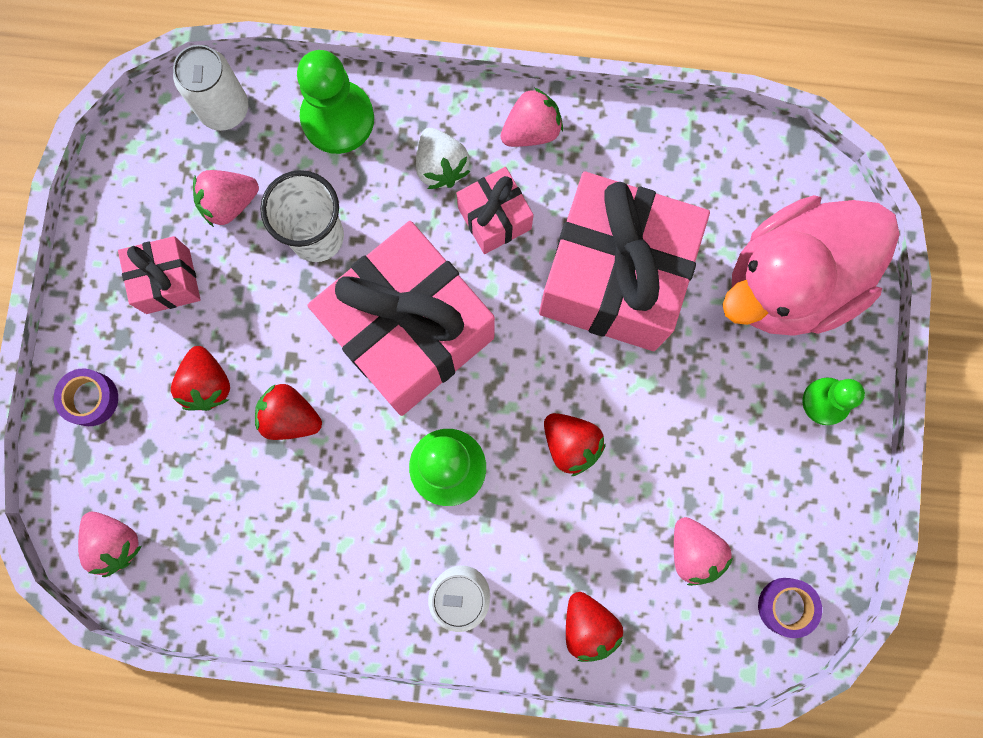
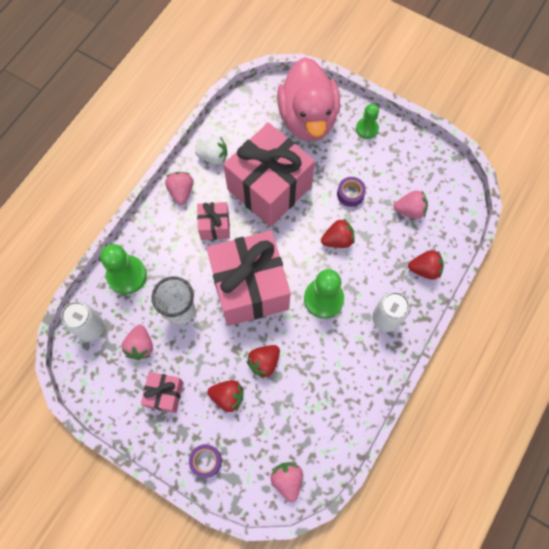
camera: 65 degrees left, 10 degrees down
pink strawberry [78,512,142,577] -> pink strawberry turned 90 degrees counterclockwise [270,462,303,502]
white strawberry [416,128,470,189] -> white strawberry moved to [195,137,227,165]
purple tape [758,578,822,638] -> purple tape moved to [337,177,366,207]

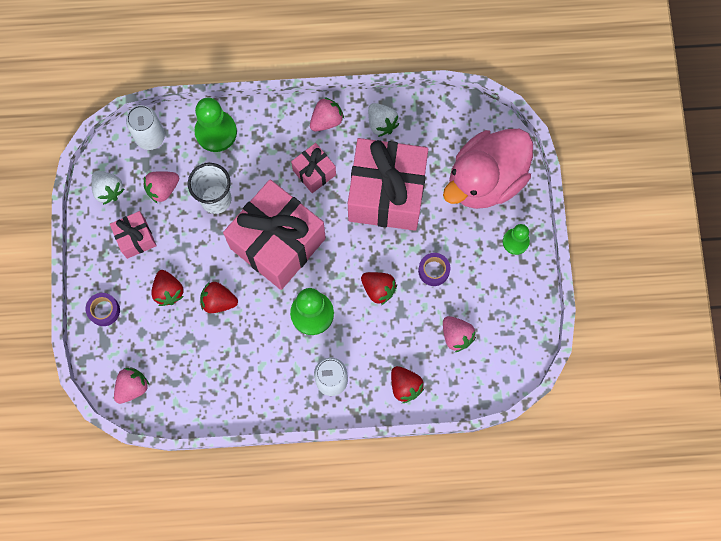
camera: 55 degrees right, 5 degrees up
none -> white strawberry [91,171,124,205]

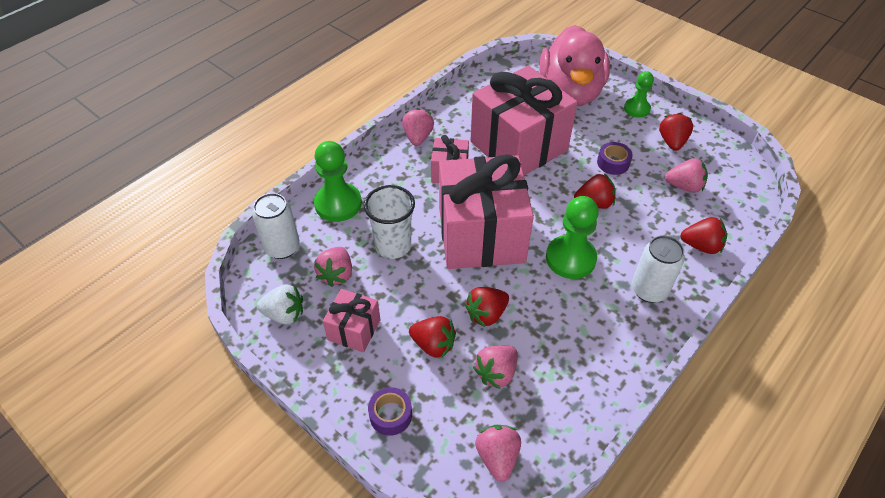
camera: 45 degrees left, 25 degrees down
white strawberry [368,103,400,137] -> none
none -> pink strawberry [473,345,518,389]
none -> red strawberry [659,113,693,151]

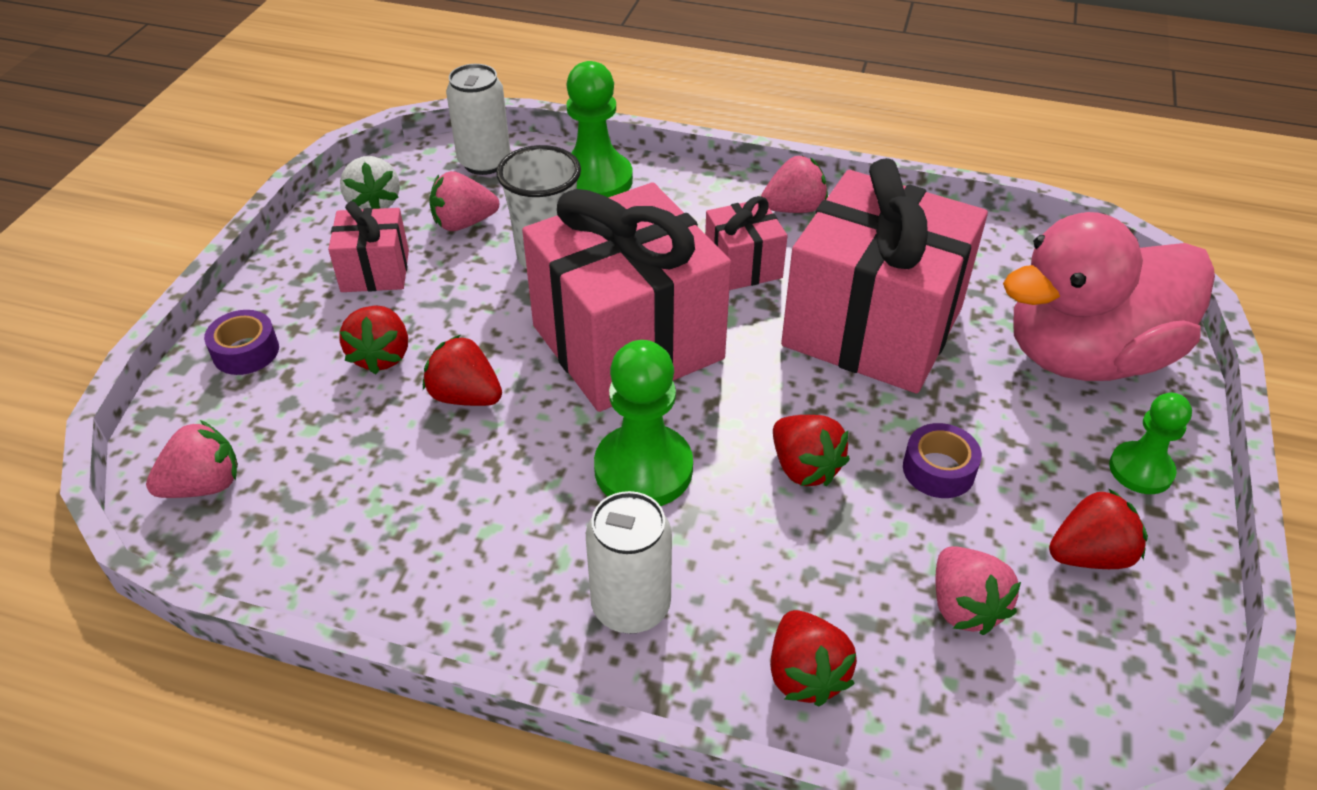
camera: 65 degrees right, 5 degrees down
pink strawberry [473,345,518,389] -> none

